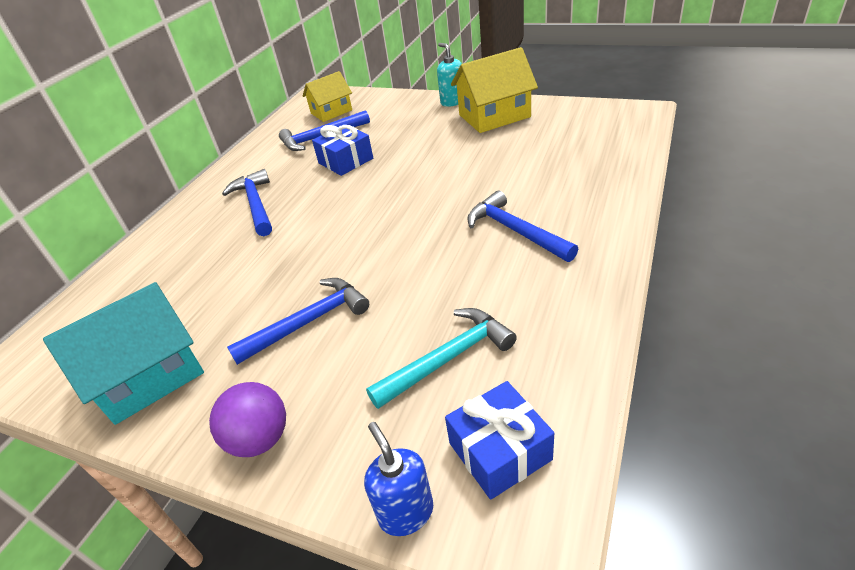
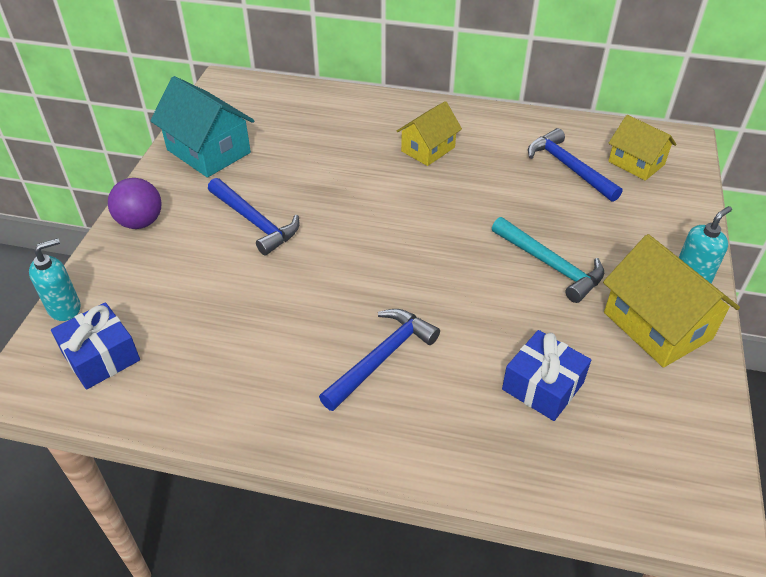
camera: 75 degrees right, 5 degrees up
blue hammer [222,169,272,236] -> yellow house [396,101,462,166]
blue gift [312,124,373,176] -> blue gift moved to [502,330,591,421]
blue soap dispenser [364,422,433,536] -> turquoise soap dispenser [29,238,81,321]
turquoise hammer [366,308,517,409] -> turquoise hammer moved to [492,217,604,303]

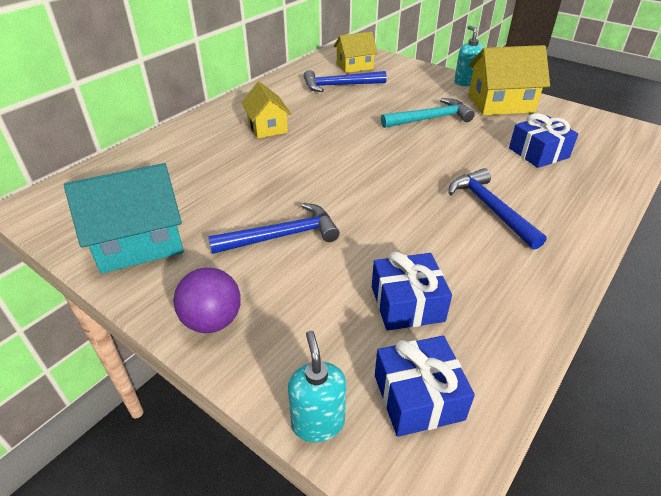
camera: 65 degrees left, 5 degrees down
none -> blue gift [372,252,452,331]

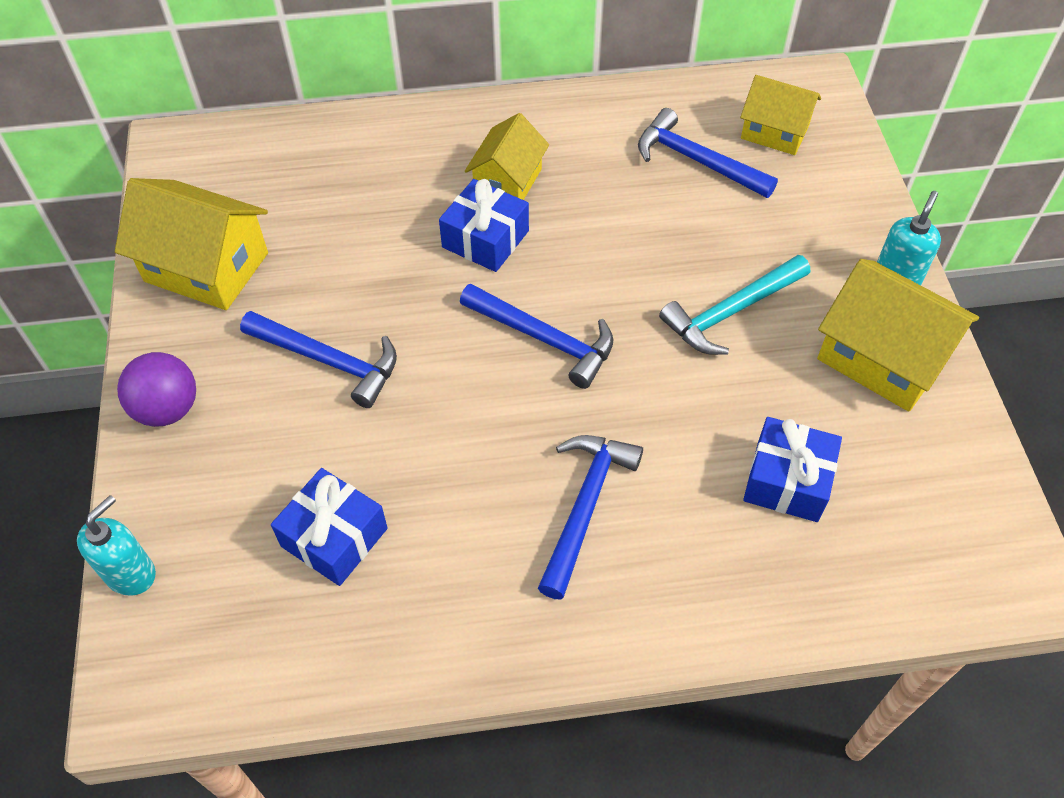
camera: 45 degrees right, 15 degrees up
turquoise house [64,163,184,274] -> yellow house [115,178,268,310]
blue gift [375,336,475,437] -> blue gift moved to [439,179,529,272]
turquoise hammer [381,98,475,128] -> turquoise hammer turned 120 degrees clockwise [659,255,810,355]
none -> blue hammer [460,284,613,389]

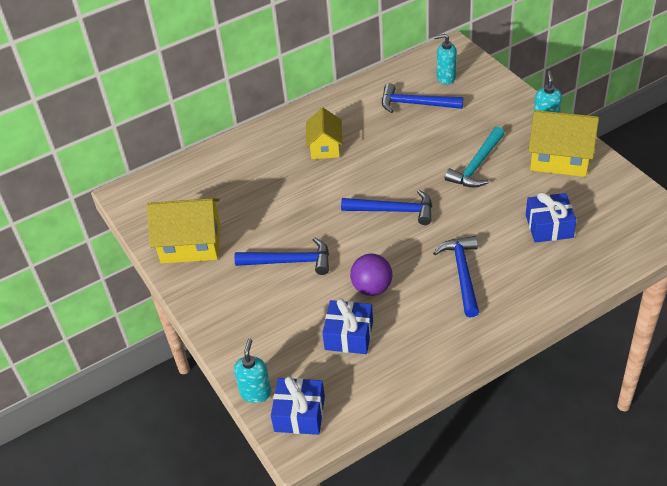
camera: 20 degrees left, 10 degrees down
purple ball [117,352,196,427] -> purple ball moved to [350,254,392,296]
blue gift [439,179,529,272] -> blue gift moved to [271,376,325,435]
yellow house [740,75,821,155] -> turquoise soap dispenser [434,34,457,84]

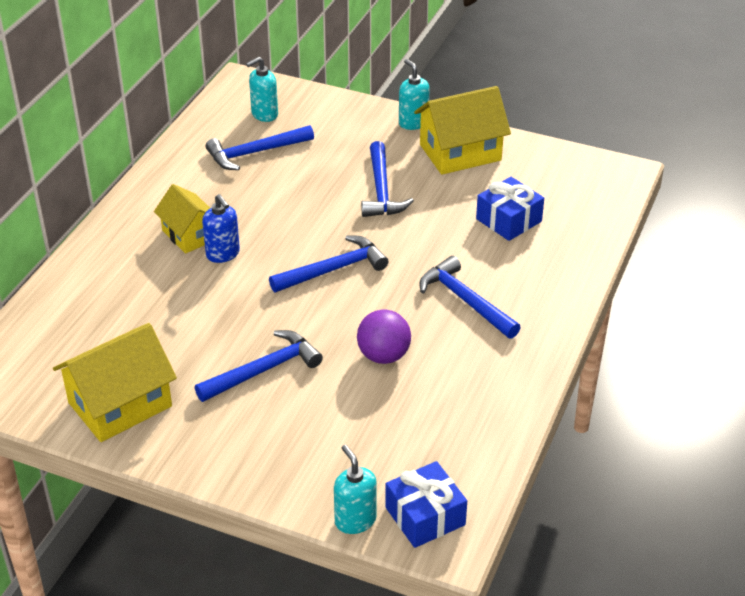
camera: 40 degrees left, 5 degrees down
blue gift [322,298,373,354] -> none
turquoise hammer [445,126,505,188] -> blue hammer [361,141,414,217]
none -> blue soap dispenser [202,194,240,263]

